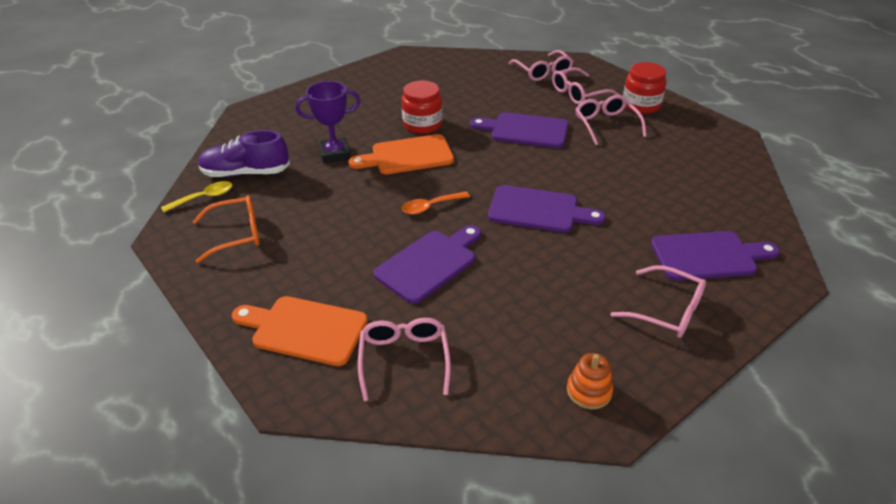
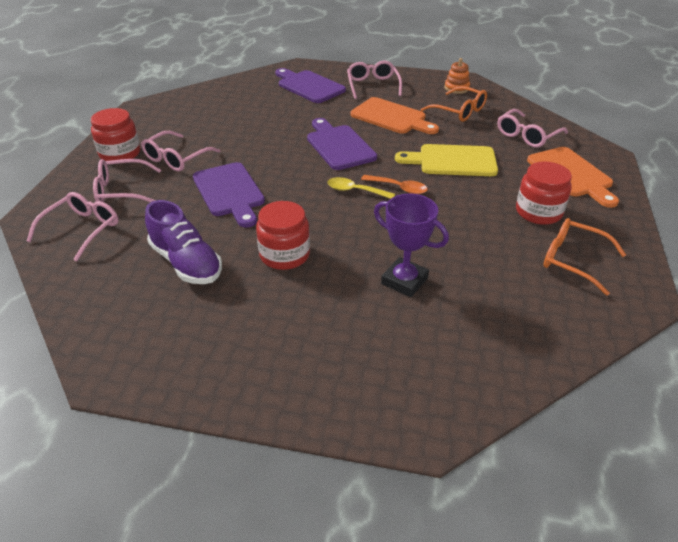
camera: 130 degrees left, 0 degrees up
yellow spoon [161,181,232,212] -> yellow spoon moved to [327,177,395,199]
purple shoe [198,130,290,177] -> purple shoe moved to [145,200,222,284]
orange cutting board [349,134,454,174] -> orange cutting board moved to [350,97,439,134]
purple cutting board [374,225,481,304] -> yellow cutting board [395,144,498,176]
pink glasses [552,67,619,105] -> pink glasses turned 150 degrees clockwise [93,159,161,202]
none -> orange glasses [421,86,487,122]
none -> red jar [516,161,572,225]

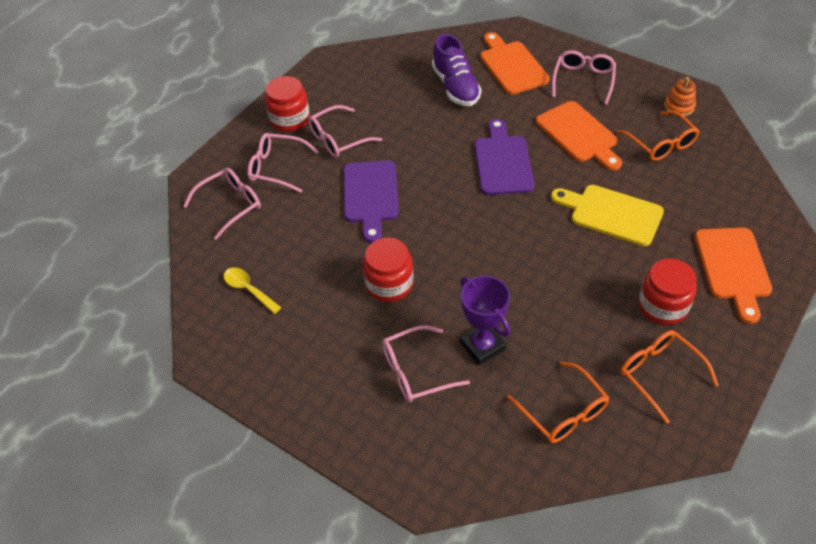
camera: 25 degrees right, 10 degrees up
purple shoe [145,200,222,284] -> purple shoe moved to [432,34,481,106]
purple cutting board [275,68,346,103] -> orange cutting board [480,32,550,94]
yellow spoon [327,177,395,199] -> yellow spoon moved to [223,268,282,314]
orange spoon [361,175,428,194] -> none
pink glasses [497,109,568,147] -> pink glasses moved to [382,325,470,402]
none -> orange glasses [507,361,609,443]

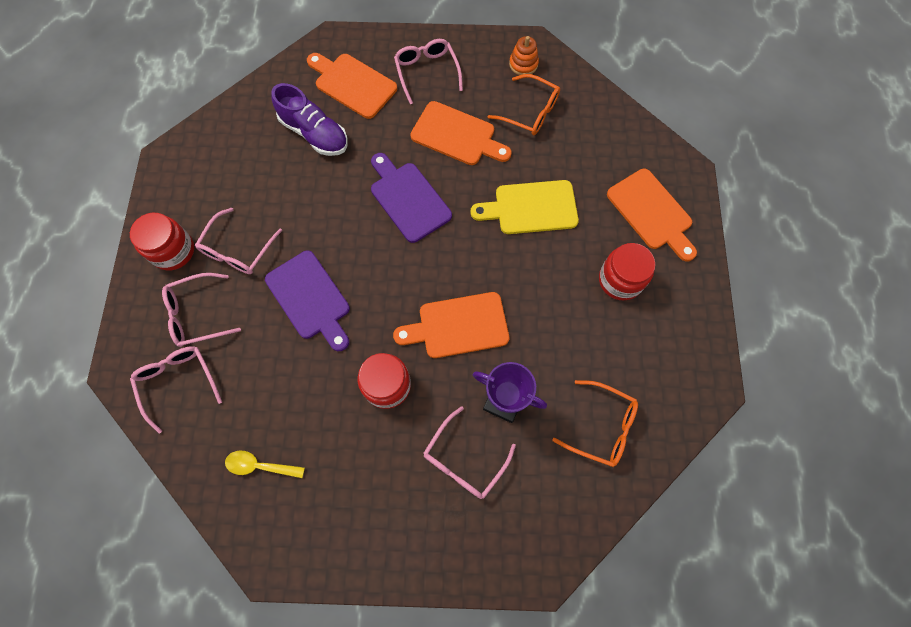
camera: 35 degrees left, 20 degrees up
pink glasses [183,168,261,240] -> pink glasses turned 45 degrees counterclockwise [130,346,222,434]
orange glasses [620,330,719,424] -> none
none -> orange cutting board [393,292,509,358]

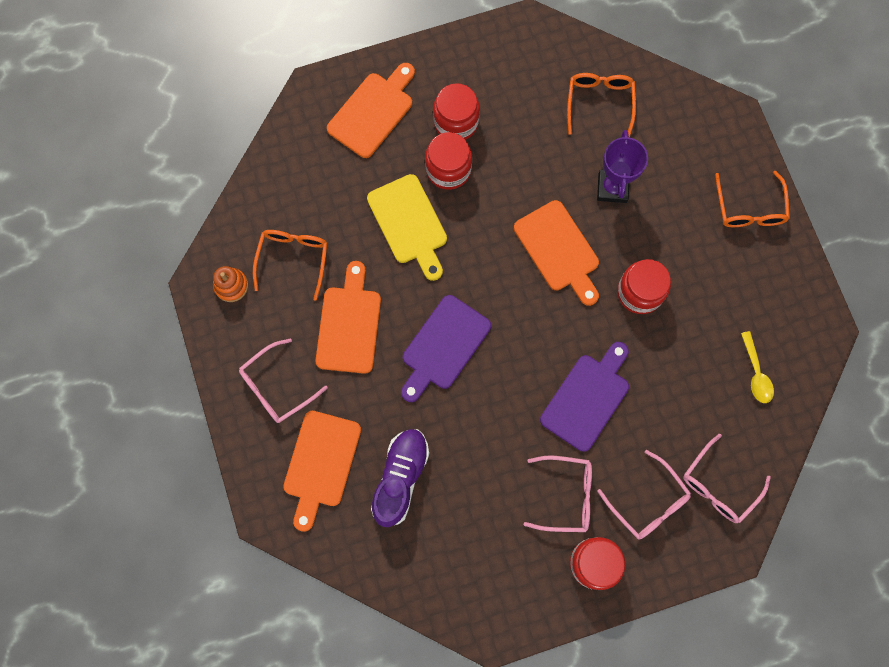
camera: 110 degrees left, 5 degrees up
pink glasses [423,406,516,499] -> none
none -> red jar [425,132,472,190]
none -> orange glasses [715,171,790,227]

